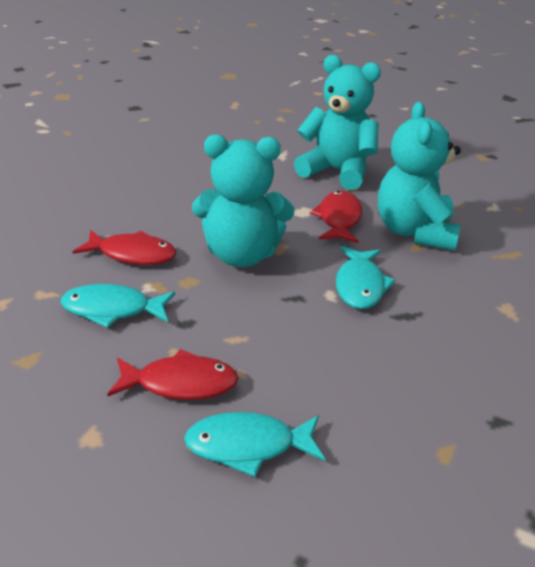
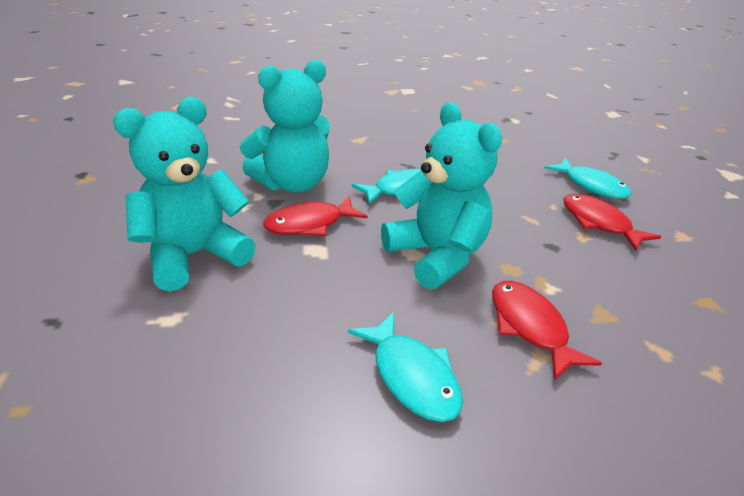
camera: 125 degrees left, 0 degrees up
turquoise fish [61,284,175,328] -> turquoise fish moved to [348,312,463,422]
turquoise teddy bear [294,55,381,190] -> turquoise teddy bear turned 60 degrees clockwise [113,97,256,291]

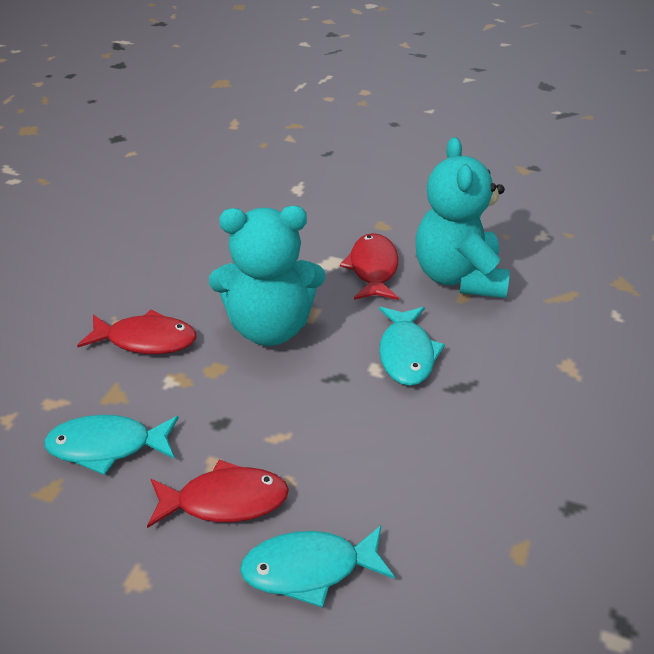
camera: 120 degrees right, 5 degrees up
turquoise teddy bear [113,97,256,291] -> none
turquoise fish [348,312,463,422] -> turquoise fish moved to [44,415,179,475]

